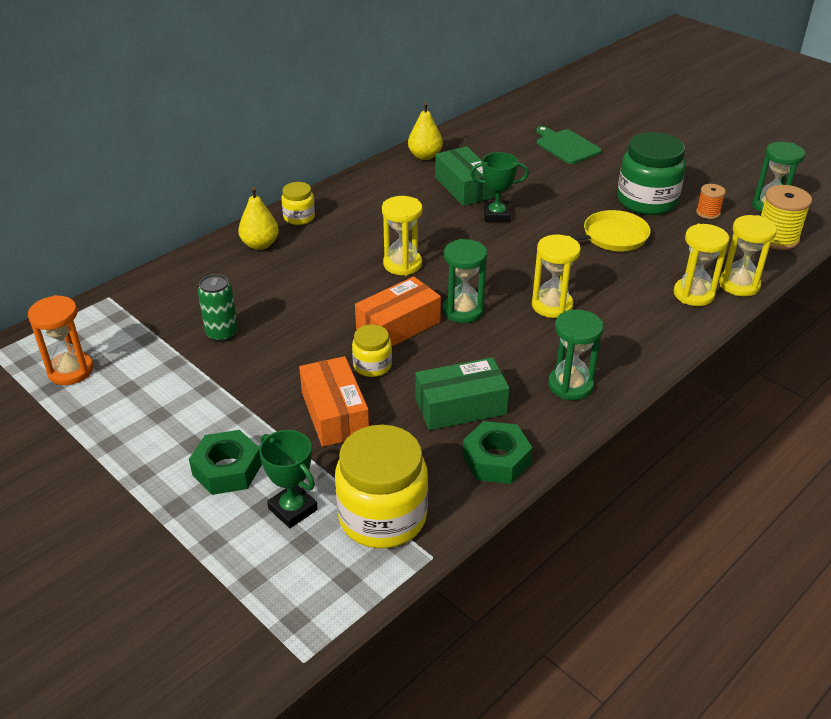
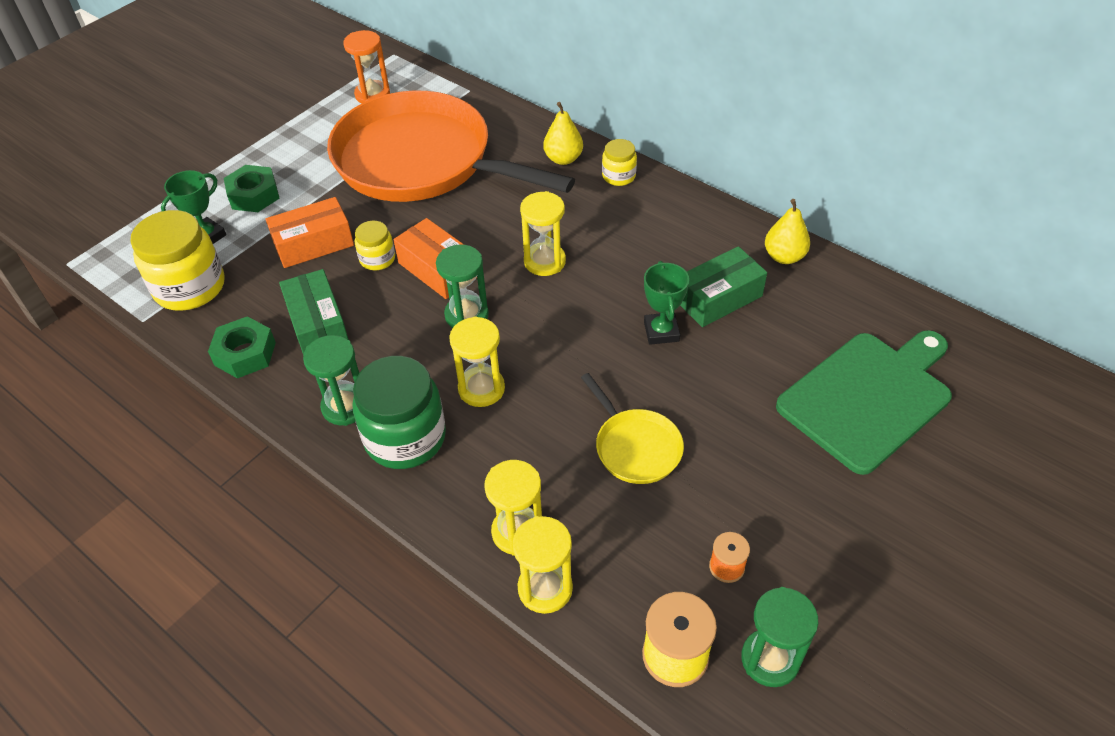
camera: 85 degrees right, 10 degrees up
green can [198,274,238,342] -> orange pan [327,91,575,202]
green cutting board [536,126,602,164] -> green cutting board [776,330,952,475], size x1.81
green jar [617,132,686,215] -> green jar moved to [352,356,446,469]

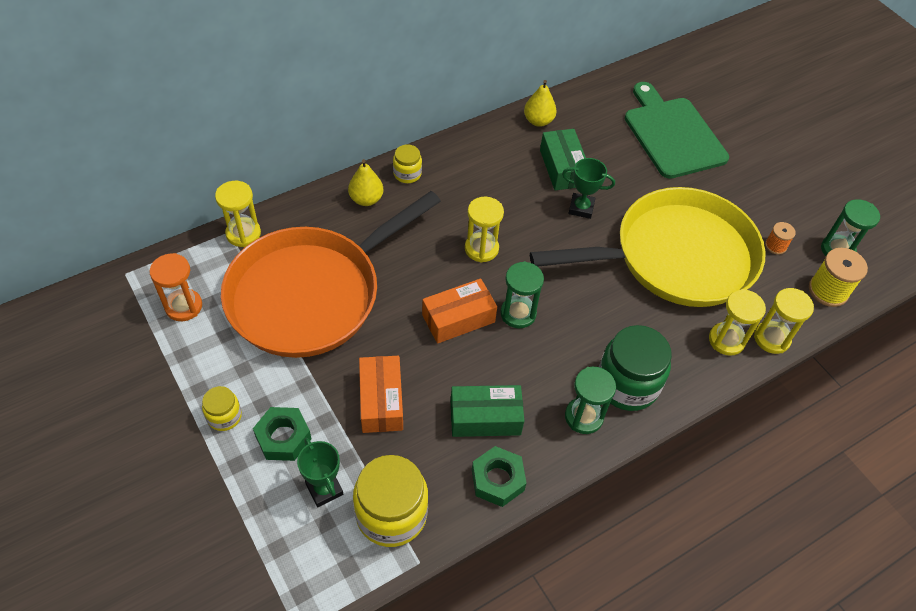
camera: 75 degrees left, 5 degrees up
yellow jar [355,221,395,270] -> yellow jar moved to [202,386,242,431]
yellow hourglass [449,316,505,407] -> yellow hourglass moved to [215,181,261,247]
yellow pan [581,373,684,484] -> yellow pan [530,187,766,307], size x2.40

